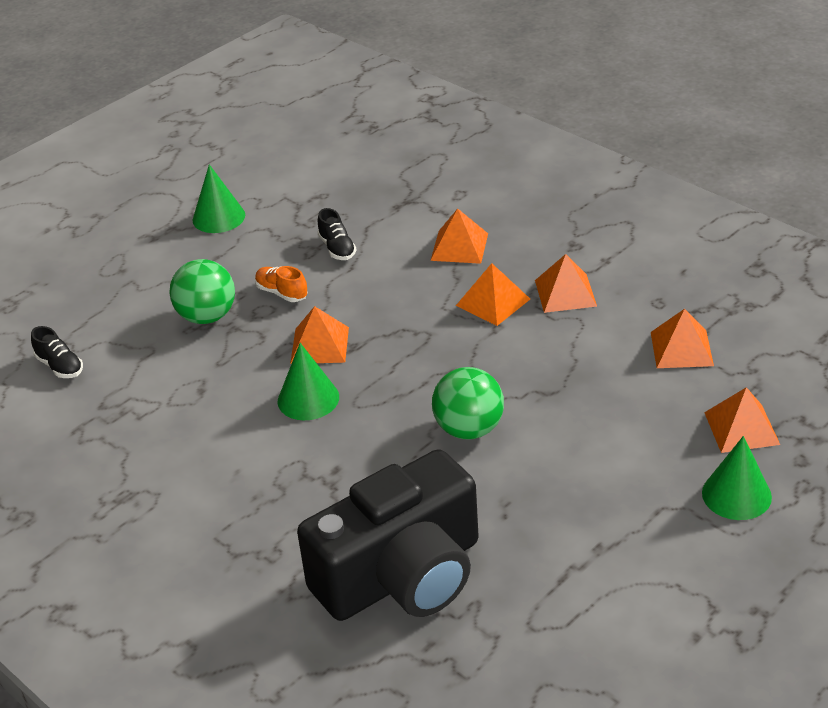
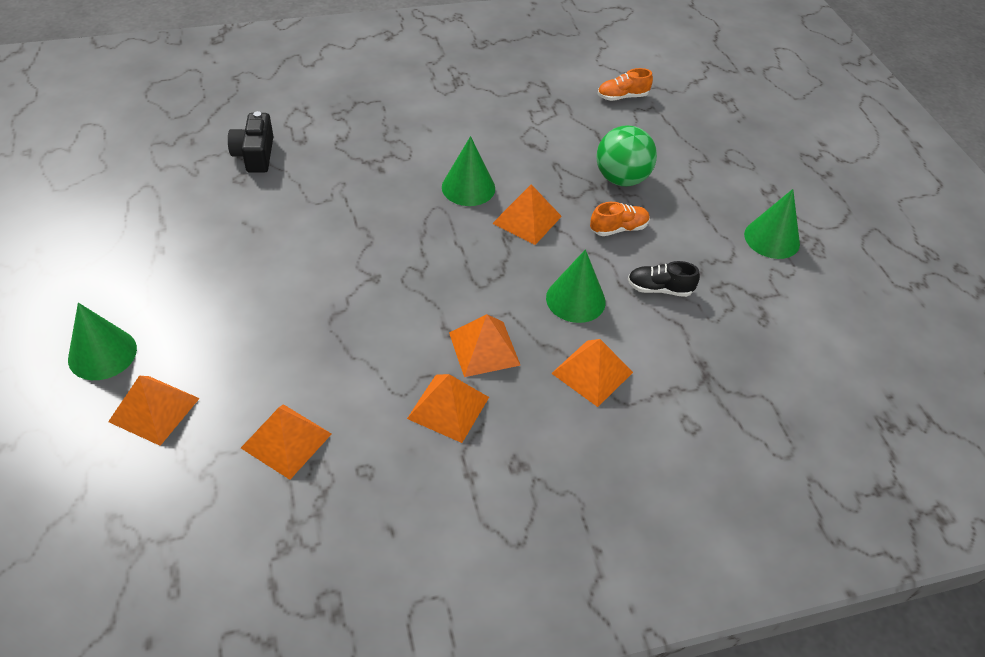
camera: 115 degrees right, 10 degrees up
black shoe [31,326,83,378] -> orange shoe [598,68,653,101]
black camera [297,449,478,621] -> black camera [228,111,273,173], size x0.44
green ball [432,367,504,440] -> none
none -> green cone [546,249,606,323]

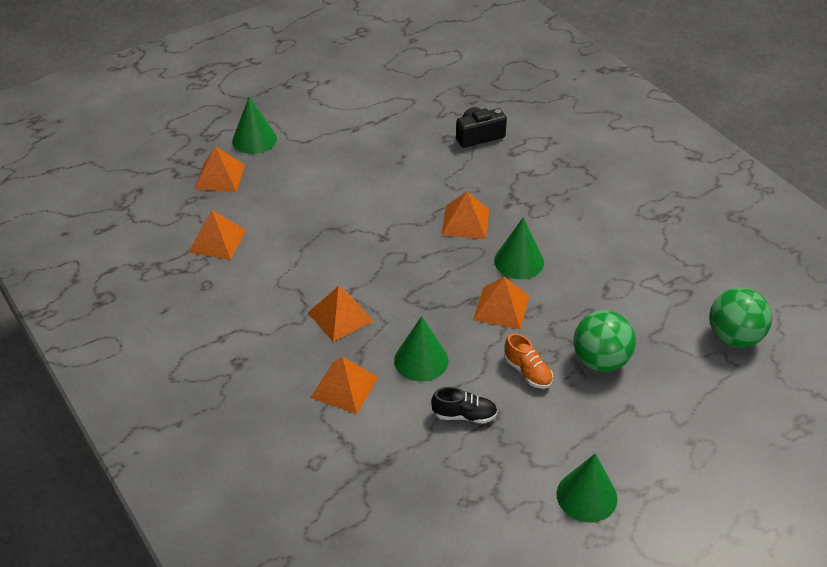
camera: 75 degrees right, 5 degrees down
orange pyramid [407,374,489,443] -> orange pyramid moved to [441,192,489,239]
orange shoe [598,68,653,101] -> green ball [709,287,772,348]
black shoe [628,261,700,297] -> black shoe turned 105 degrees clockwise [431,387,498,424]

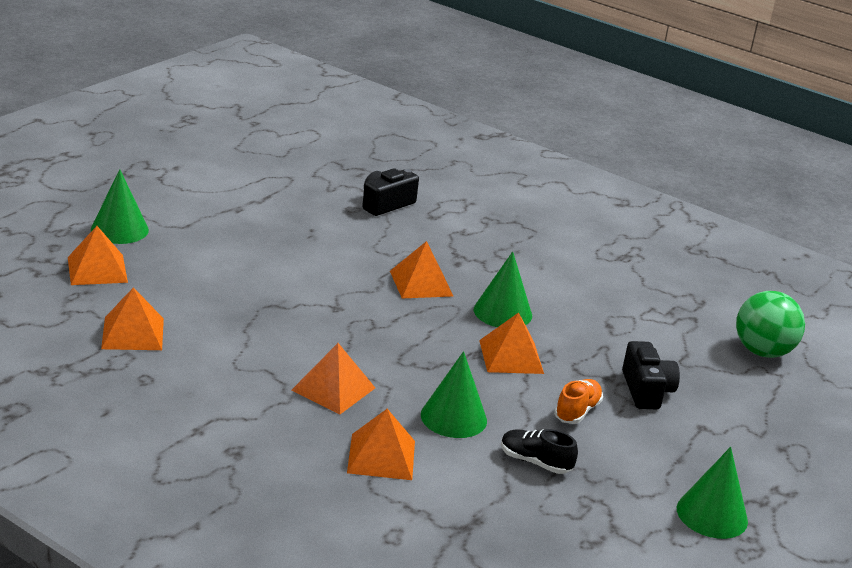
camera: 25 degrees left, 15 degrees down
black shoe [431,387,498,424] -> black shoe turned 135 degrees counterclockwise [501,429,578,474]
orange shoe [504,333,553,389] -> orange shoe turned 90 degrees counterclockwise [554,379,603,424]
green ball [573,310,636,372] -> black camera [622,341,680,409]

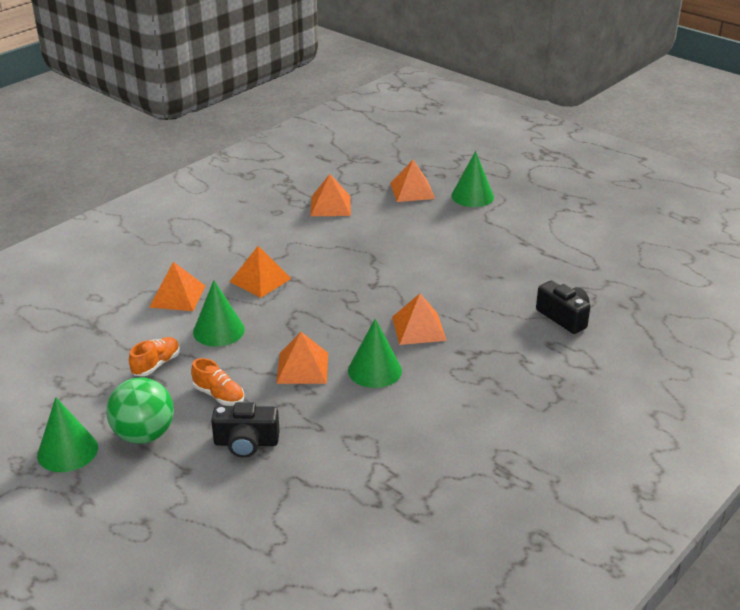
camera: 100 degrees right, 5 degrees up
black shoe [501,429,578,474] -> orange shoe [129,337,180,376]
green ball [736,291,805,358] -> green ball moved to [106,377,174,444]

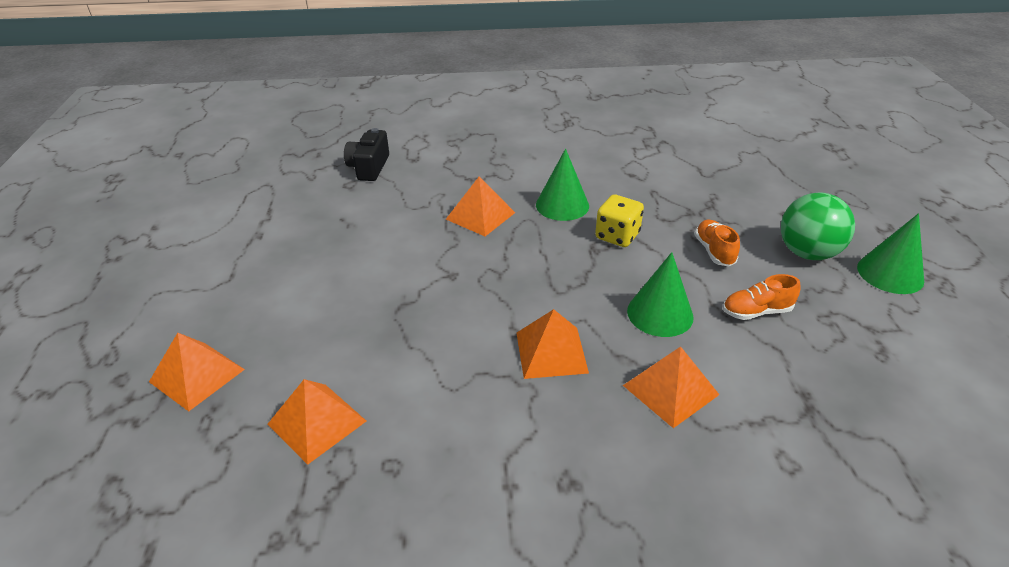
camera: 135 degrees left, 5 degrees up
black camera [211,402,280,458] -> none
orange pyramid [276,332,328,384] -> yellow dice [595,195,644,247]
green cone [451,151,494,207] -> none

